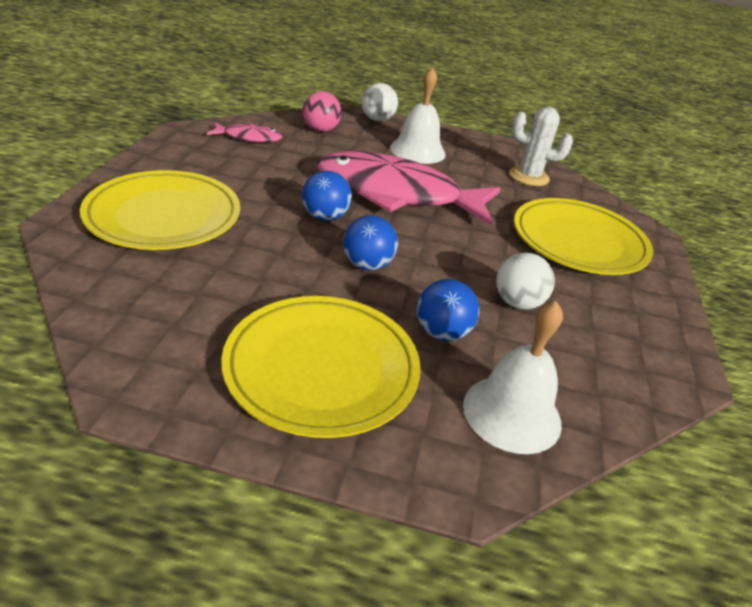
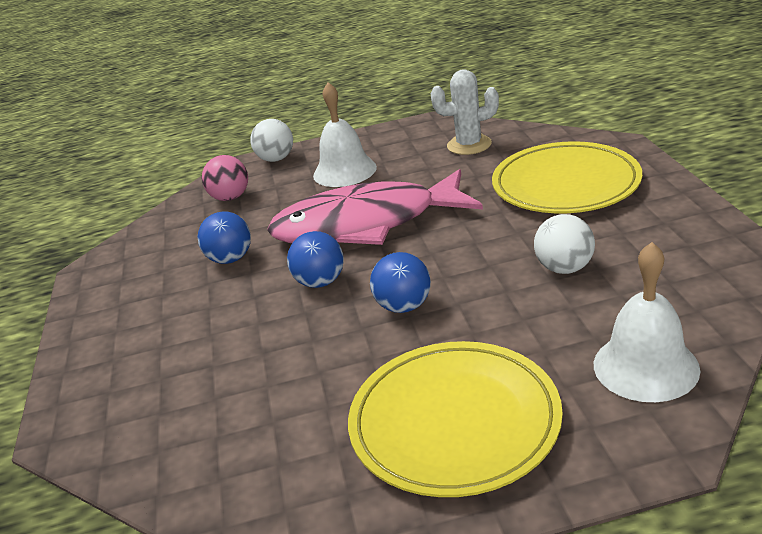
camera: 15 degrees left, 5 degrees down
yellow plate [80,170,240,250] -> none
pink fish [207,122,283,142] -> none
blue ball [417,279,479,341] -> blue ball moved to [198,212,251,264]

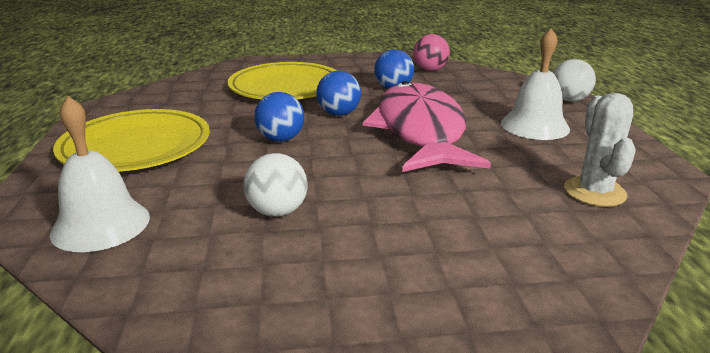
camera: 90 degrees right, 5 degrees down
pink ball [202,155,248,201] -> pink ball moved to [413,34,450,71]
yellow plate [492,141,642,213] -> yellow plate moved to [227,62,337,99]

